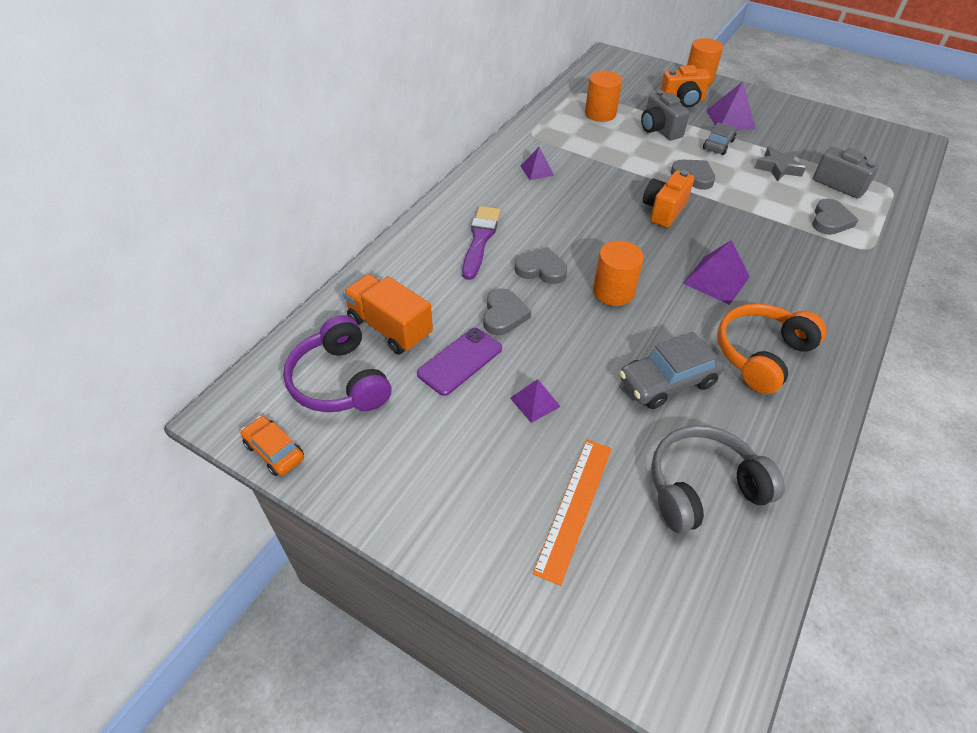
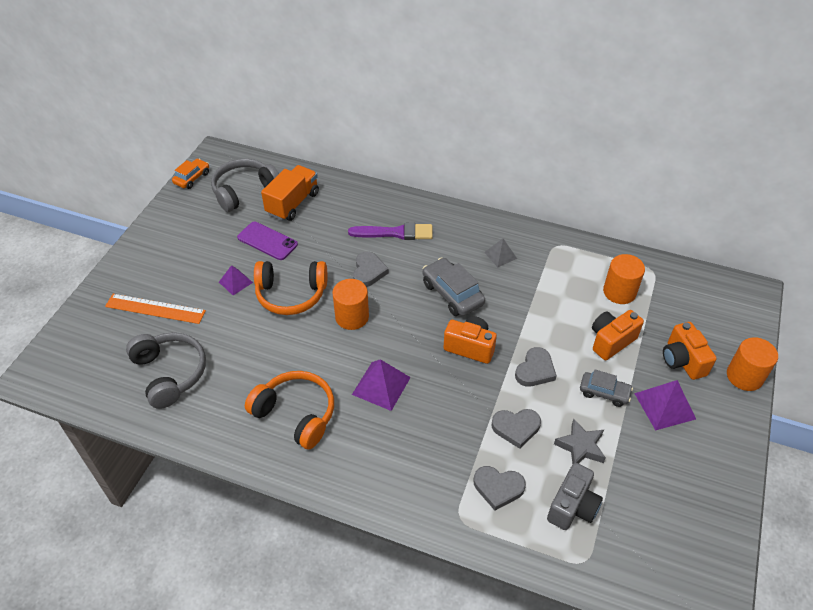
camera: 80 degrees right, 0 degrees up
purple headphones [283,315,391,412] -> grey headphones [211,159,279,212]
grey heart [483,288,531,335] -> grey heart moved to [492,409,541,449]
purple pyramid [521,147,554,180] -> grey pyramid [484,239,517,267]
grey car [619,332,724,409] -> grey car moved to [423,258,485,316]
grey camera [641,90,690,140] -> orange camera [592,310,644,360]
none -> orange headphones [254,261,327,315]

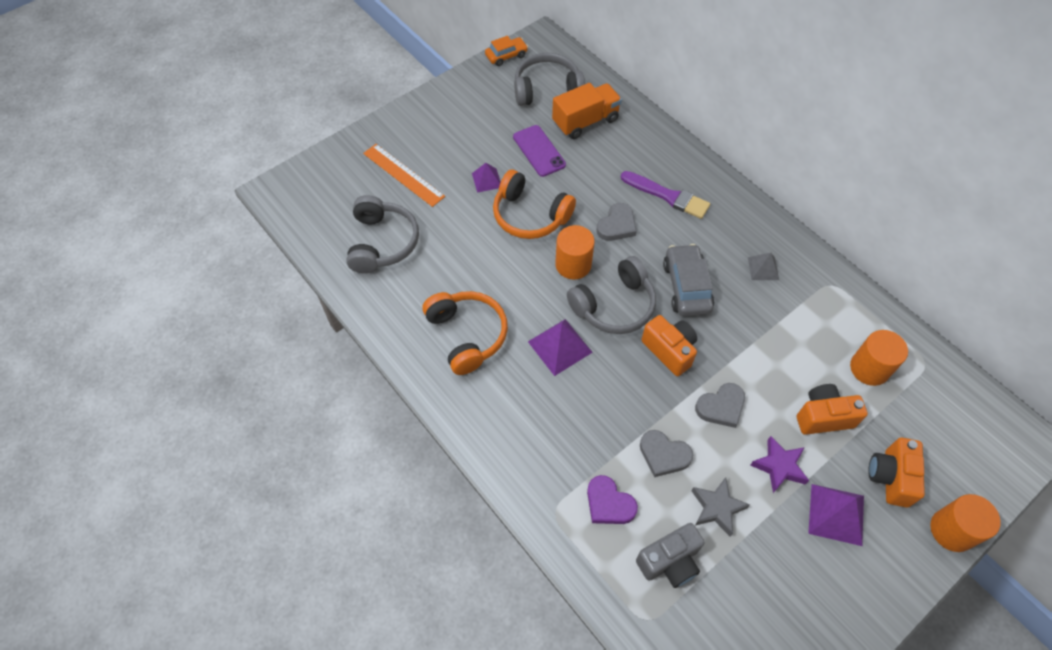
camera: 30 degrees right, 10 degrees up
grey heart [474,466,526,510] -> purple heart [587,475,638,524]
grey car [580,370,633,407] -> purple star [750,436,809,493]
none -> grey headphones [567,256,656,334]

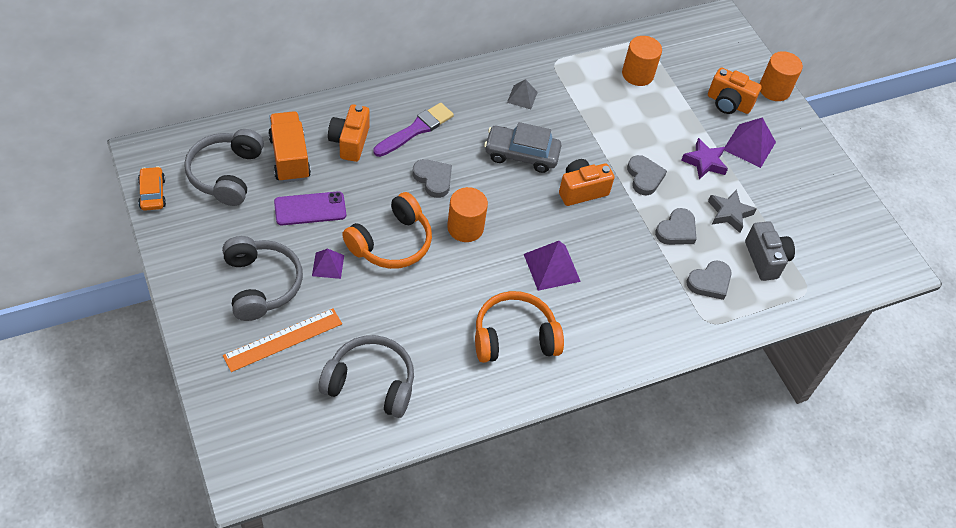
camera: 80 degrees left, 5 degrees down
grey headphones [567,256,656,334] -> grey headphones moved to [222,236,303,321]
purple heart [587,475,638,524] -> grey heart [686,260,732,300]
orange camera [797,384,868,435] -> orange camera moved to [328,104,370,162]

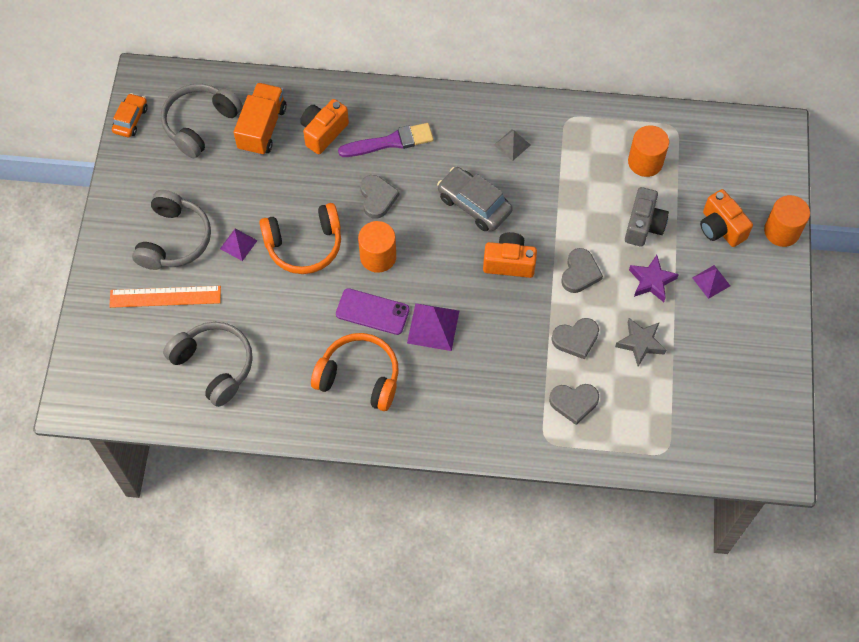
camera: 35 degrees right, 10 degrees up
purple phone [274,191,346,225] -> purple phone moved to [336,288,410,335]
purple pyramid [724,117,776,168] -> purple pyramid [692,265,730,299], size x0.62
grey camera [745,221,795,281] -> grey camera moved to [625,187,669,247]

